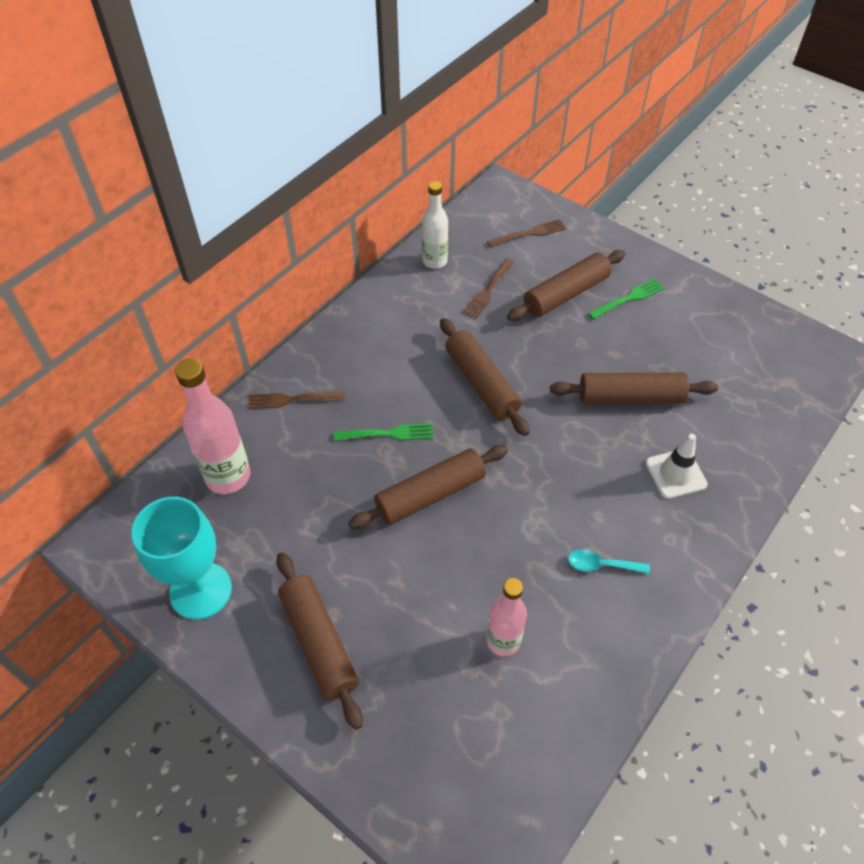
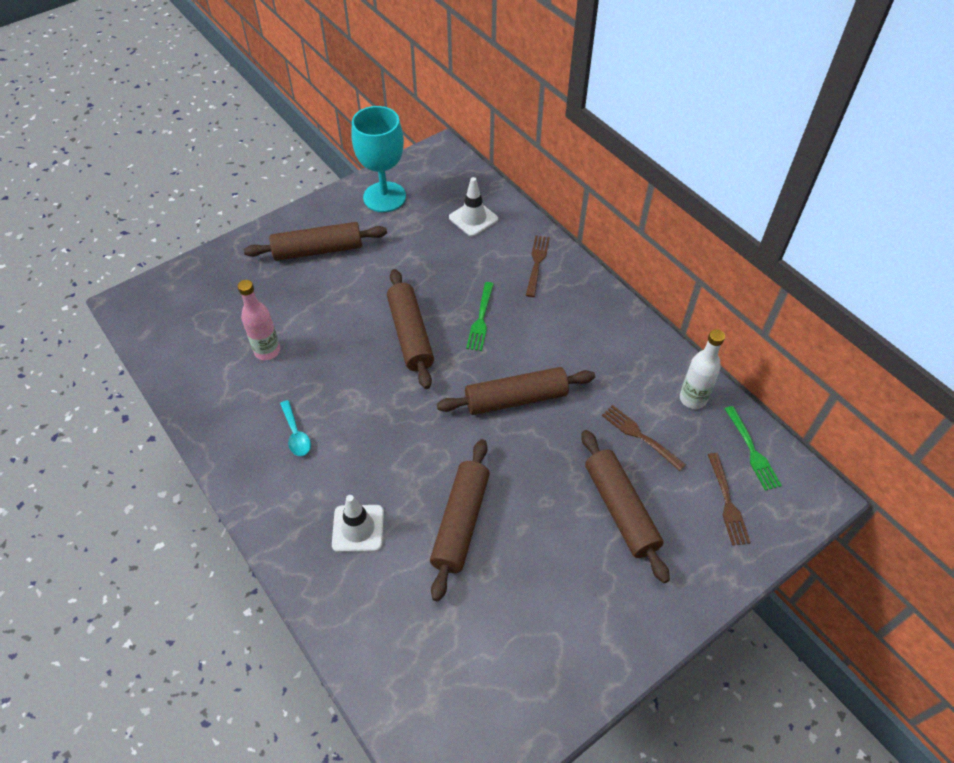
camera: 105 degrees right, 0 degrees up
pink bottle [175,358,251,494] -> white traffic cone [449,177,498,237]
turquoise spoon [568,549,650,574] -> turquoise spoon turned 135 degrees clockwise [280,400,311,456]
green fork [588,278,664,320] -> green fork moved to [725,406,782,491]

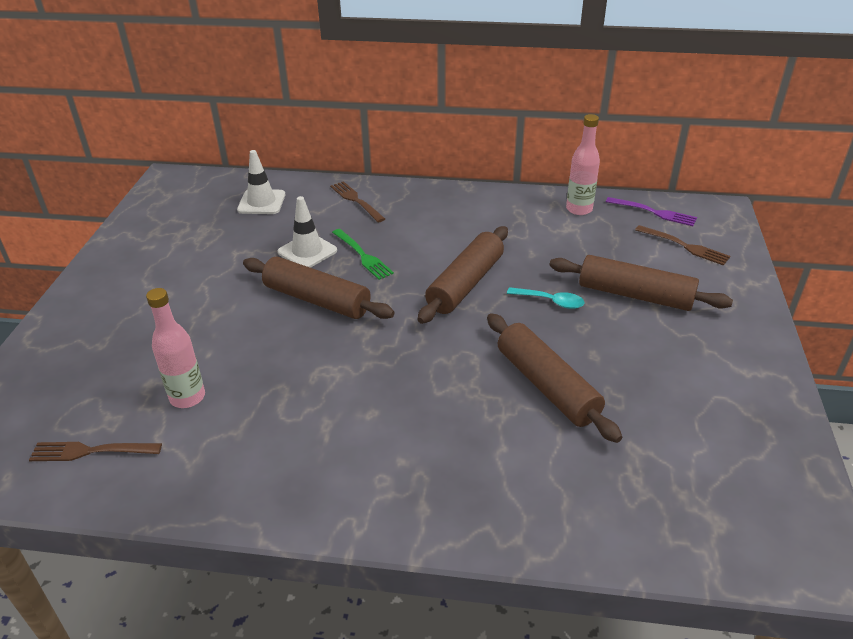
camera: 45 degrees left, 15 degrees down
brown rolling pin [244,222,387,261] -> none
turquoise spoon [280,400,311,456] -> turquoise spoon moved to [507,287,584,309]
white traffic cone [332,495,384,552] -> white traffic cone moved to [277,196,337,268]
turquoise goblet [351,106,406,212] -> none
brown fork [602,405,686,471] -> brown fork moved to [29,442,162,461]
white bottle [680,329,725,409] -> pink bottle [566,114,600,215]
green fork [725,406,782,491] -> purple fork [606,197,697,226]

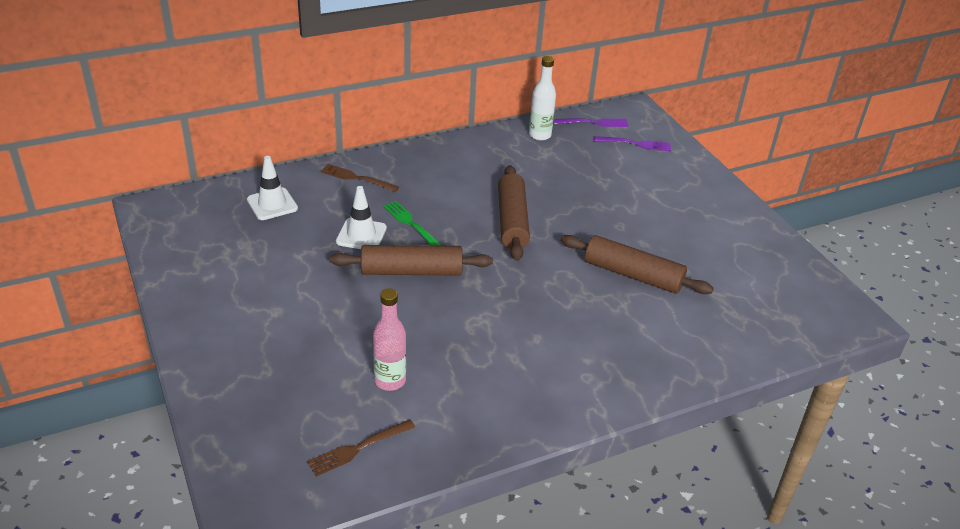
camera: 35 degrees left, 0 degrees up
green fork [332,229,394,280] -> green fork turned 150 degrees counterclockwise [383,201,442,246]
turquoise spoon [507,287,584,309] -> none
brown rolling pin [549,255,733,311] -> none
pink bottle [566,114,600,215] -> white bottle [529,56,556,141]
brown fork [635,225,730,266] -> purple fork [594,136,671,151]

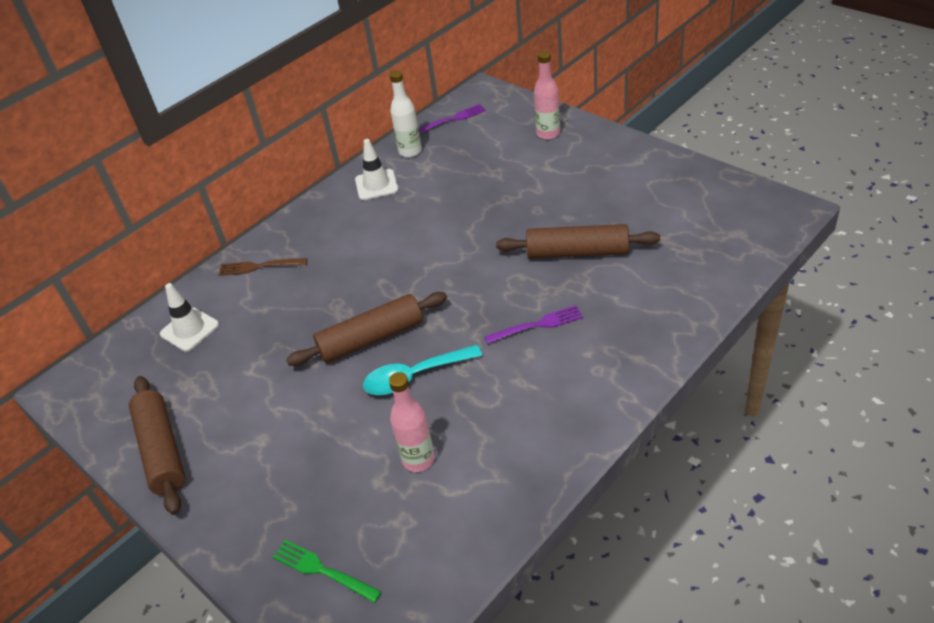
camera: 15 degrees left, 5 degrees up
brown fork [307,419,415,477] -> none
white traffic cone [336,186,387,249] -> white traffic cone moved to [355,139,398,200]
green fork [383,201,442,246] -> green fork moved to [273,540,382,603]
brown rolling pin [498,165,530,261] -> brown rolling pin moved to [129,376,185,515]
purple fork [594,136,671,151] -> purple fork moved to [484,305,583,344]
none -> turquoise spoon [363,345,482,395]
none -> pink bottle [534,51,560,140]

